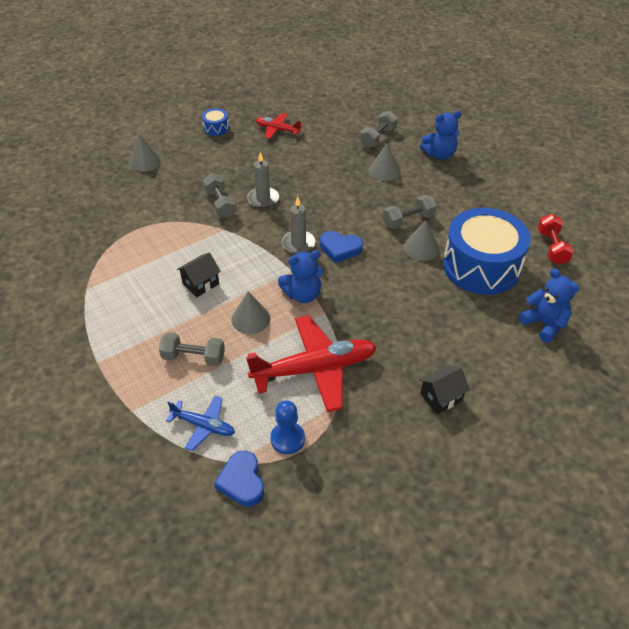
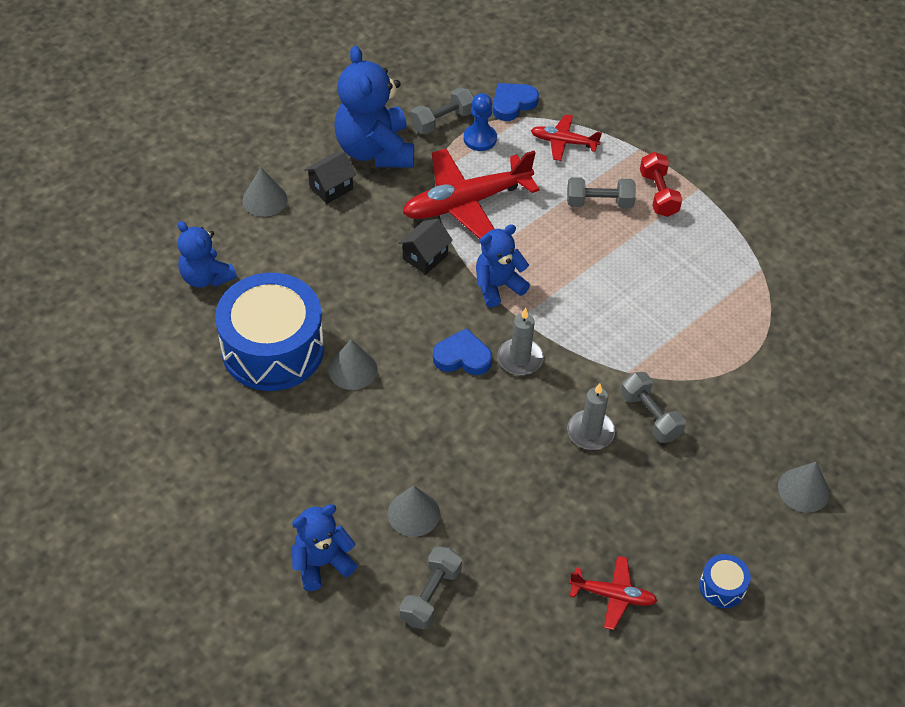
camera: 170 degrees right, 5 degrees up
blue plane [166,396,235,451] -> red plane [531,114,602,161]
black house [177,252,221,297] -> black house moved to [399,219,453,274]
blue heart [214,450,264,507] -> blue heart turned 105 degrees counterclockwise [493,83,539,121]
grey cone [231,292,270,334] -> grey cone moved to [242,168,287,217]
grey dumbbell [383,195,436,229] -> grey dumbbell moved to [411,87,474,134]
red dumbbell [538,214,574,265] -> red dumbbell moved to [640,152,682,217]
none -> blue teddy bear [334,45,414,168]

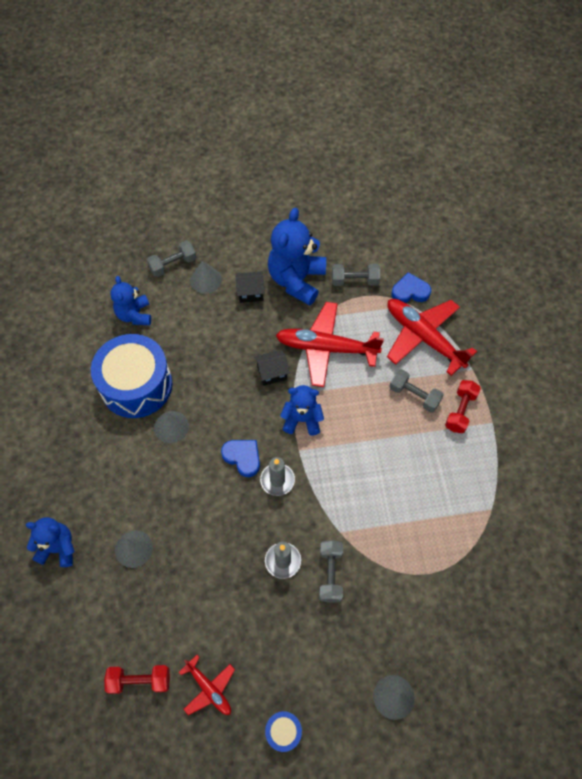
camera: 35 degrees right, 10 degrees up
grey dumbbell [399,546,462,630] -> grey dumbbell moved to [147,241,197,277]
blue pawn [464,93,497,151] -> none
red plane [531,114,602,161] -> red plane [387,299,477,376], size x1.93
none -> red dumbbell [104,665,170,694]

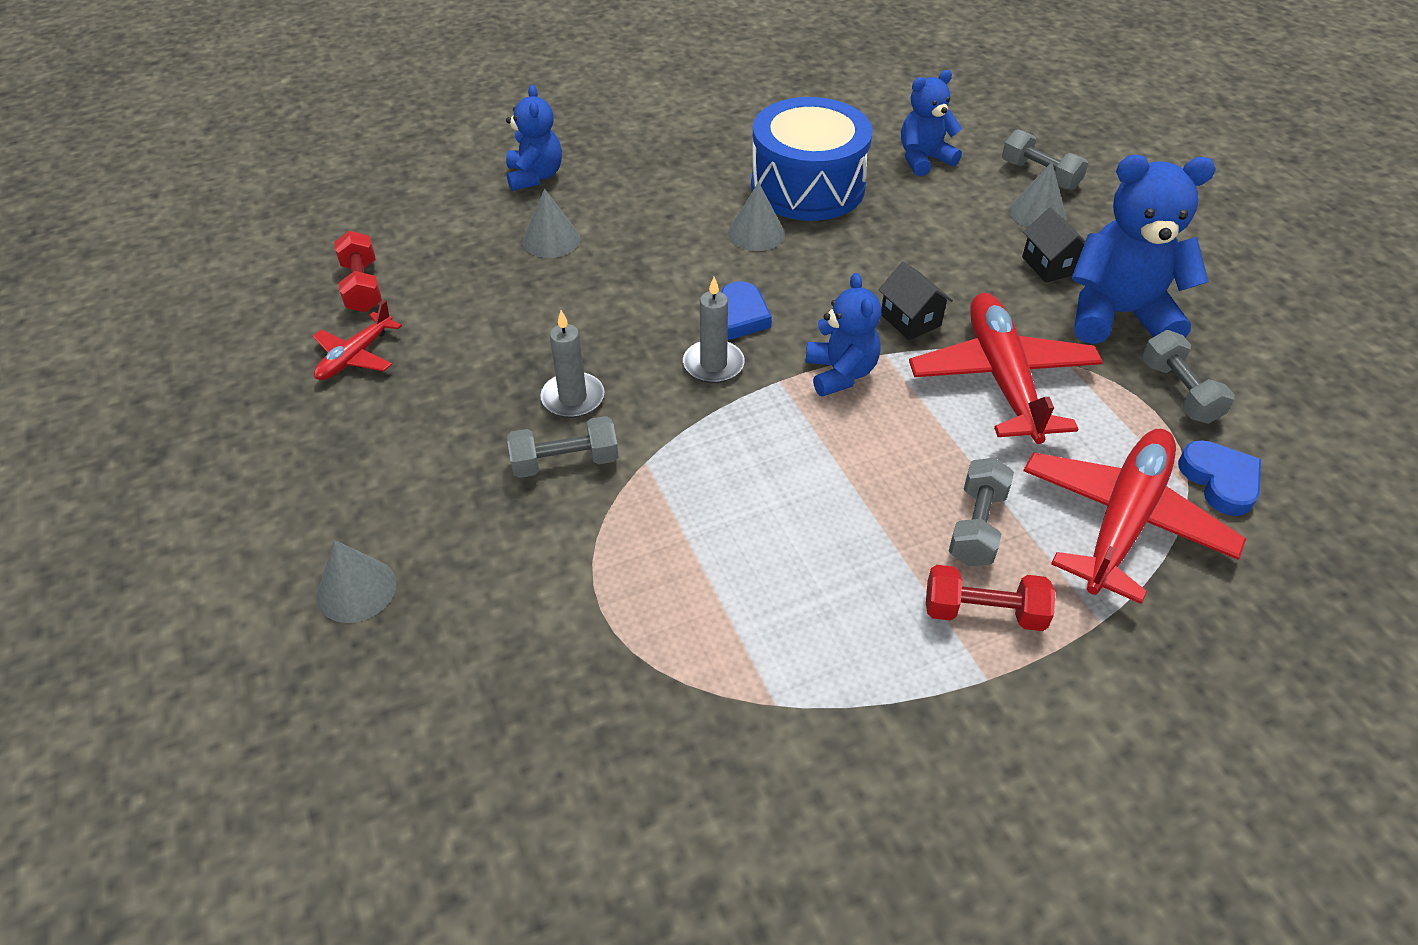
camera: 75 degrees right, 15 degrees down
blue drum [265,711,302,752] -> none

